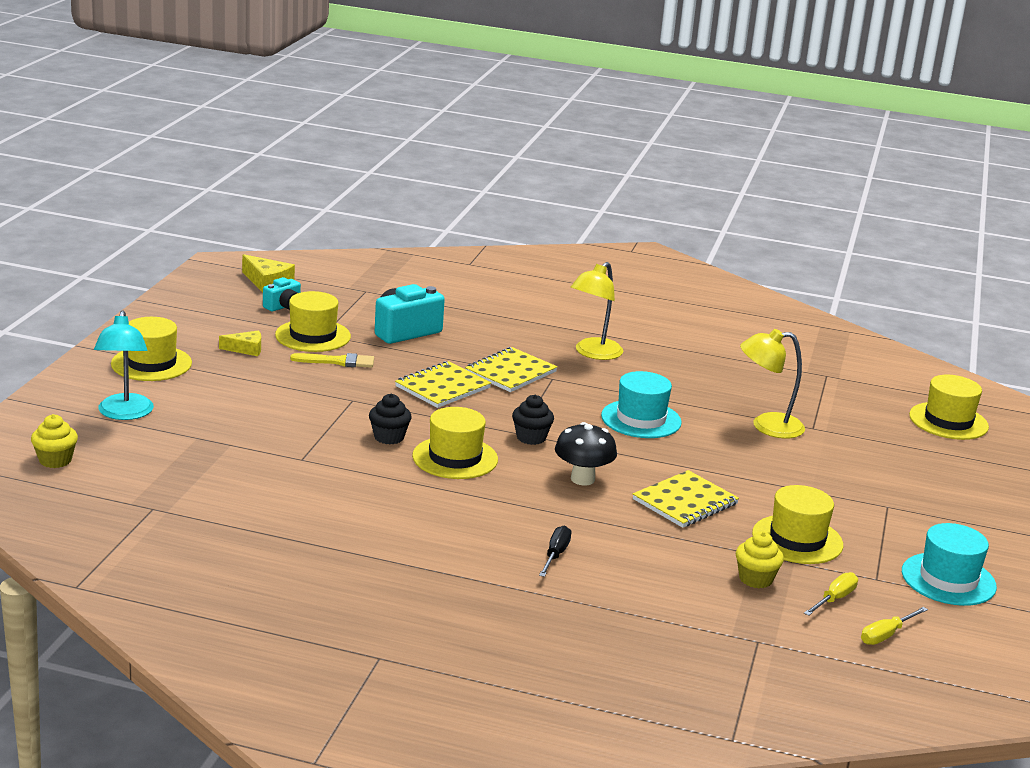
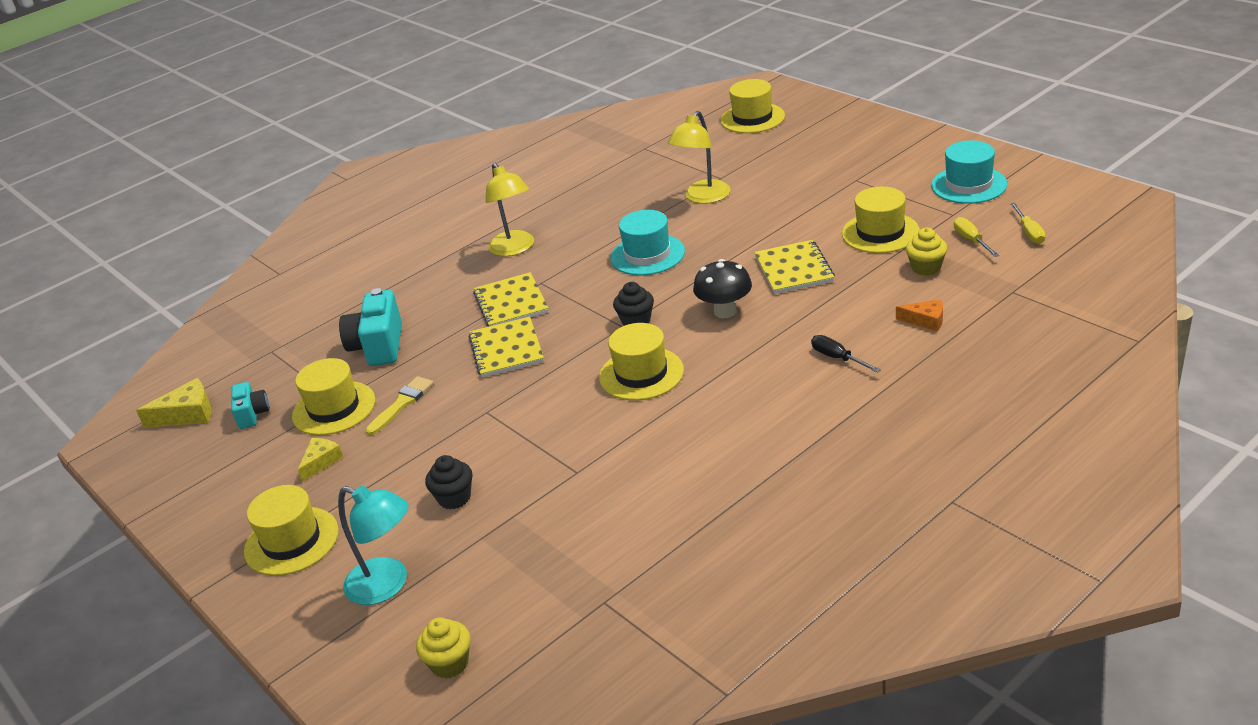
camera: 50 degrees left, 10 degrees up
black cupcake [369,394,412,444] -> black cupcake moved to [425,455,473,509]
none -> orange cheese [896,299,943,332]

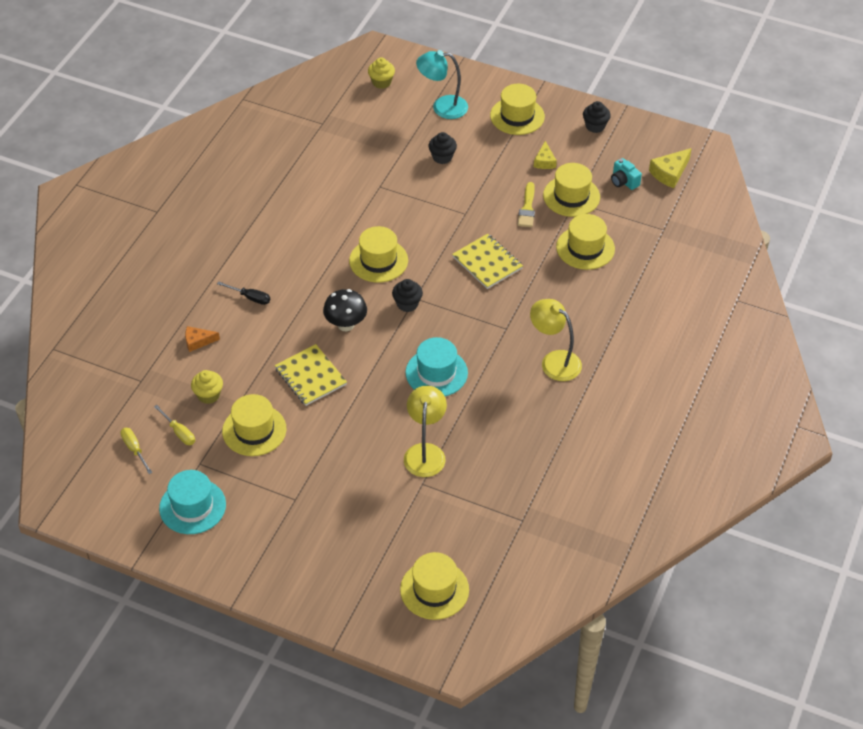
camera: 150 degrees right, 15 degrees up
turquoise camera [339,288,402,366] -> yellow hat [556,214,615,270]
yellow notebook [473,272,549,326] -> none
none -> black cupcake [583,101,611,133]

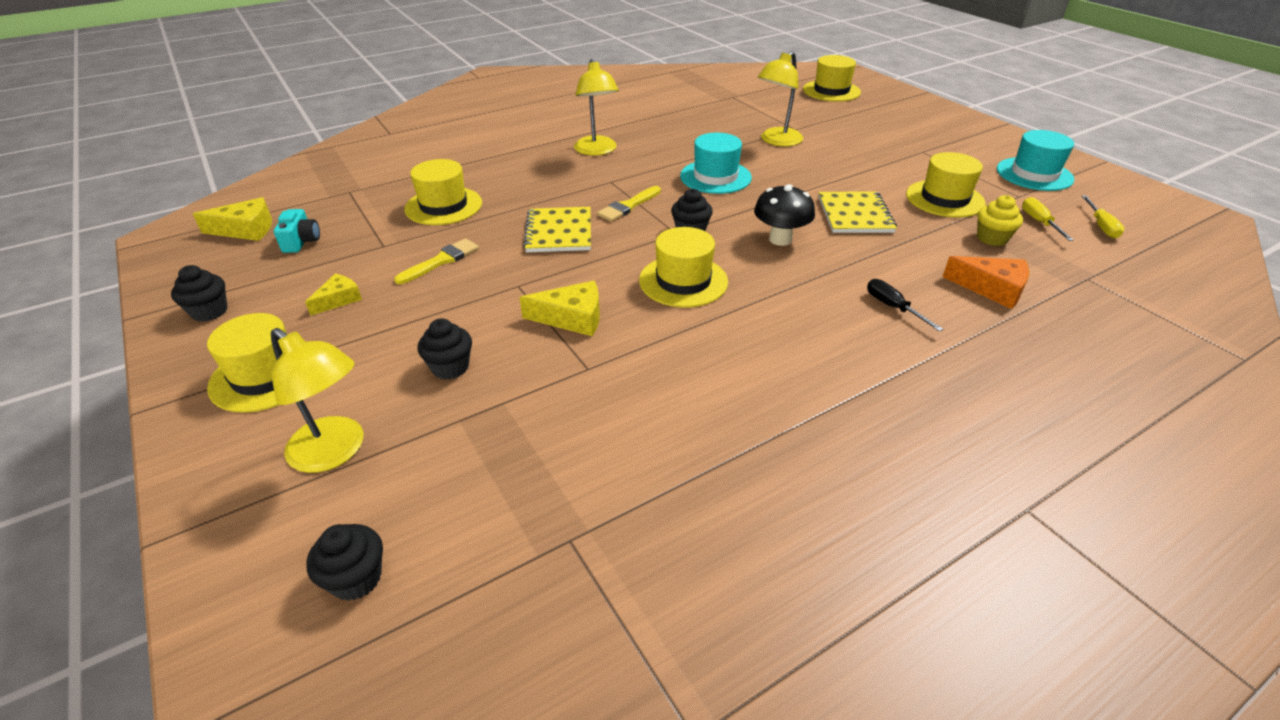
camera: 145 degrees left, 10 degrees down
orange cheese [185,326,220,352] -> orange cheese [942,256,1029,309], size x1.50
yellow cupcake [368,57,395,89] -> black cupcake [306,524,383,601]
turquoise lamp [416,50,468,119] -> yellow lamp [271,328,363,473]
yellow hat [543,163,600,217] -> none
none -> yellow cheese [519,281,600,336]
none -> yellow brush [597,186,661,222]

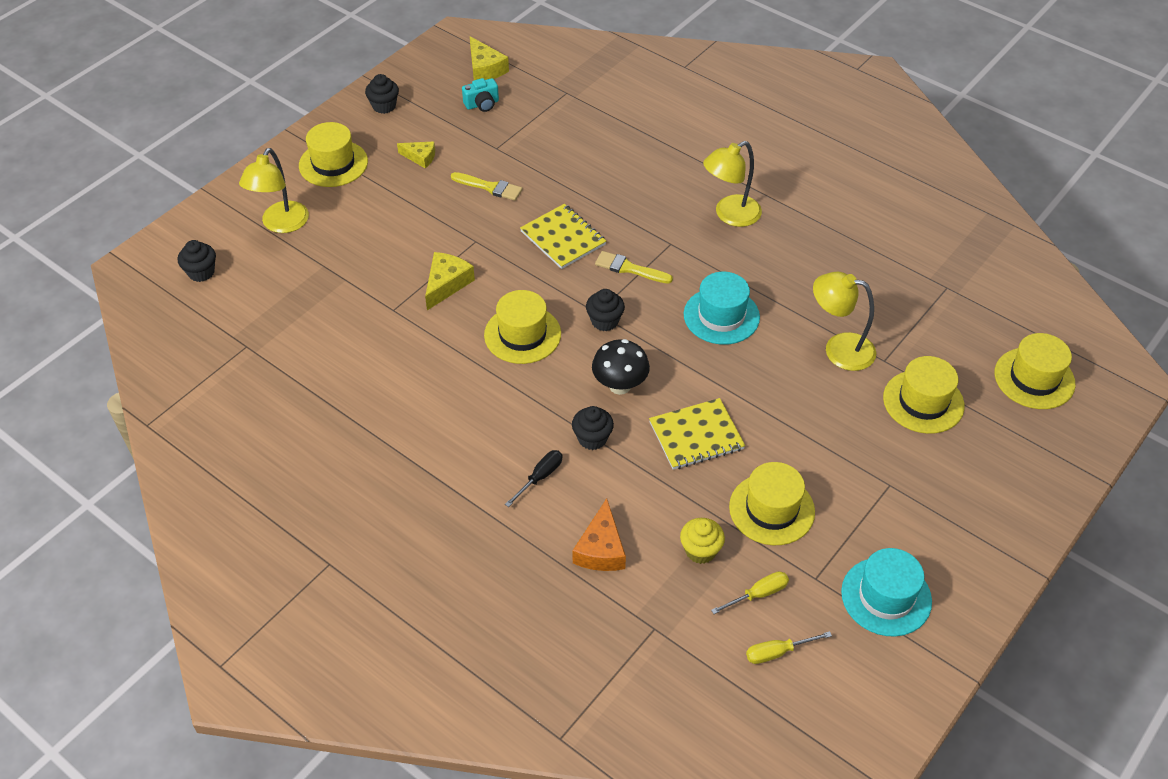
camera: 70 degrees right, 10 degrees up
yellow hat [405,159,482,225] -> yellow hat moved to [883,356,964,434]
black cupcake [418,318,472,380] -> black cupcake moved to [572,406,614,450]
yellow cheese [519,281,600,336] -> yellow cheese turned 135 degrees counterclockwise [425,252,475,310]
yellow notebook [523,207,591,252] -> yellow notebook turned 75 degrees clockwise [520,204,606,269]

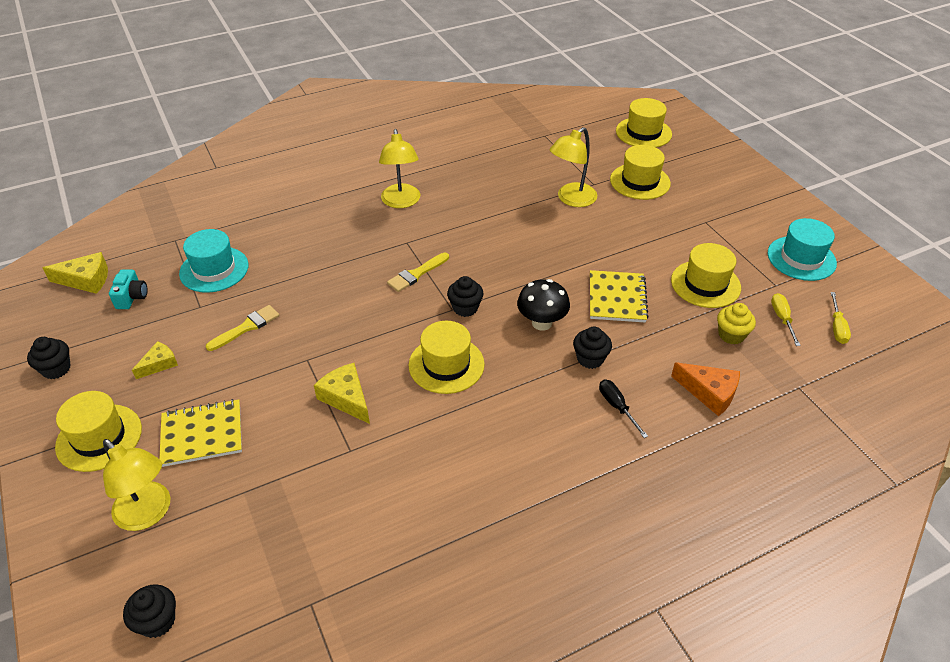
camera: 65 degrees left, 5 degrees down
yellow notebook [520,204,606,269] -> yellow notebook moved to [160,399,242,467]
turquoise hat [684,272,760,345] -> turquoise hat moved to [179,229,249,293]

